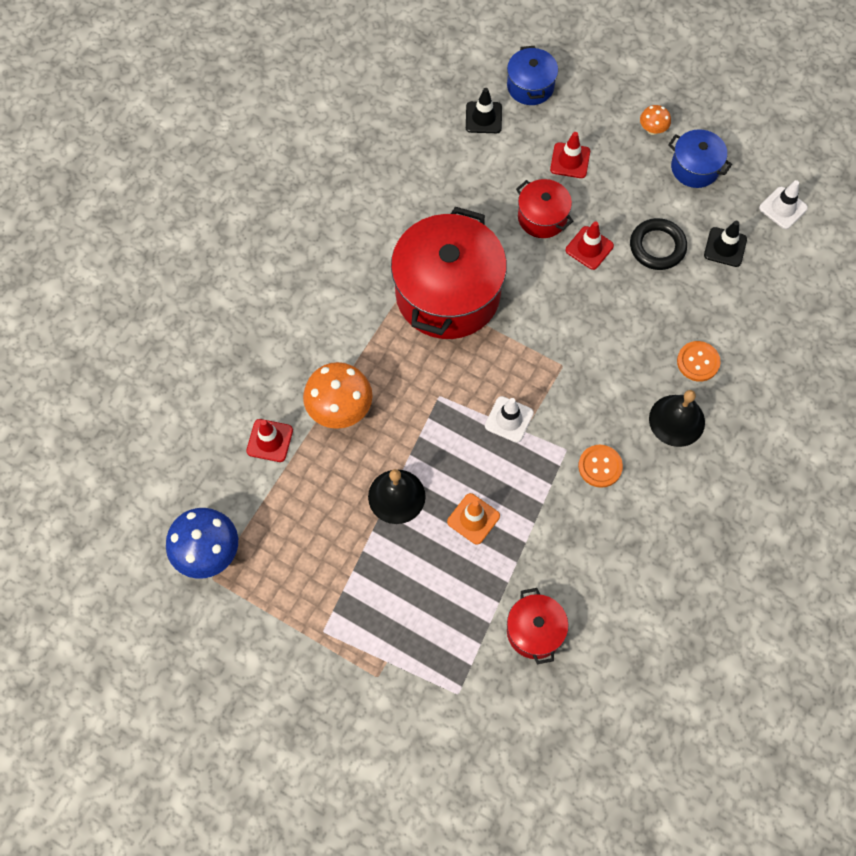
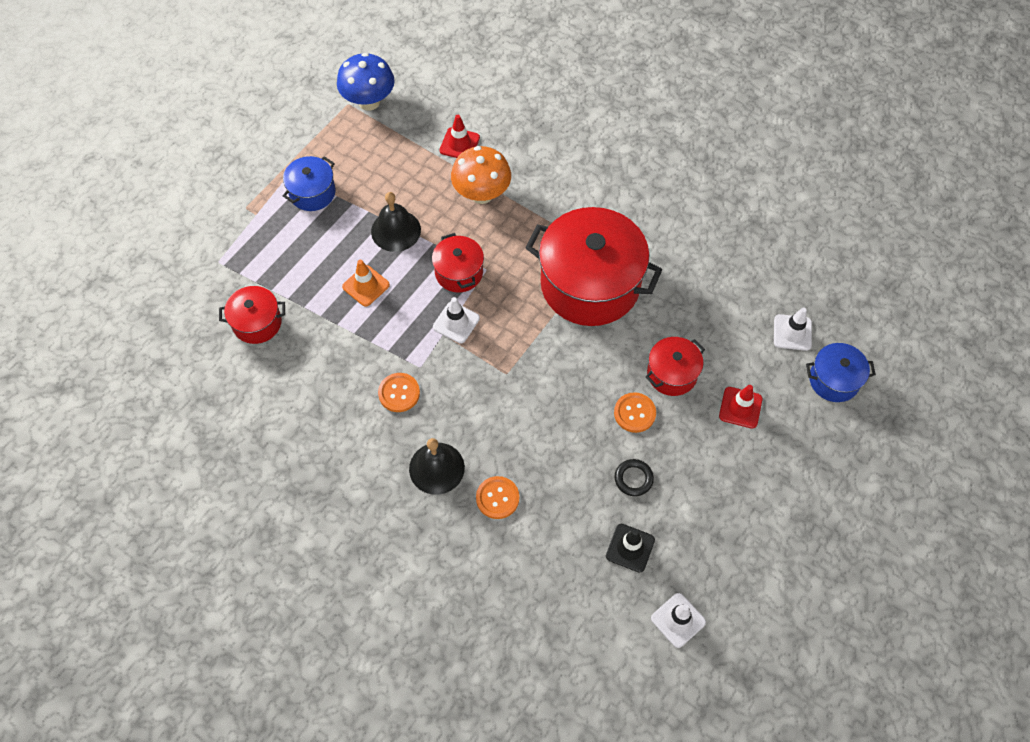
camera: 95 degrees right, 5 degrees down
black traffic cone [466,88,502,133] -> white traffic cone [774,307,812,351]
red traffic cone [566,221,614,270] -> orange button [614,392,656,433]
black ring [630,218,687,270] -> black ring [615,459,654,496], size x0.65
orange mushroom [640,105,671,135] -> none
blue pot [668,129,732,188] -> blue pot moved to [283,156,336,211]
none -> red pot [432,233,484,293]

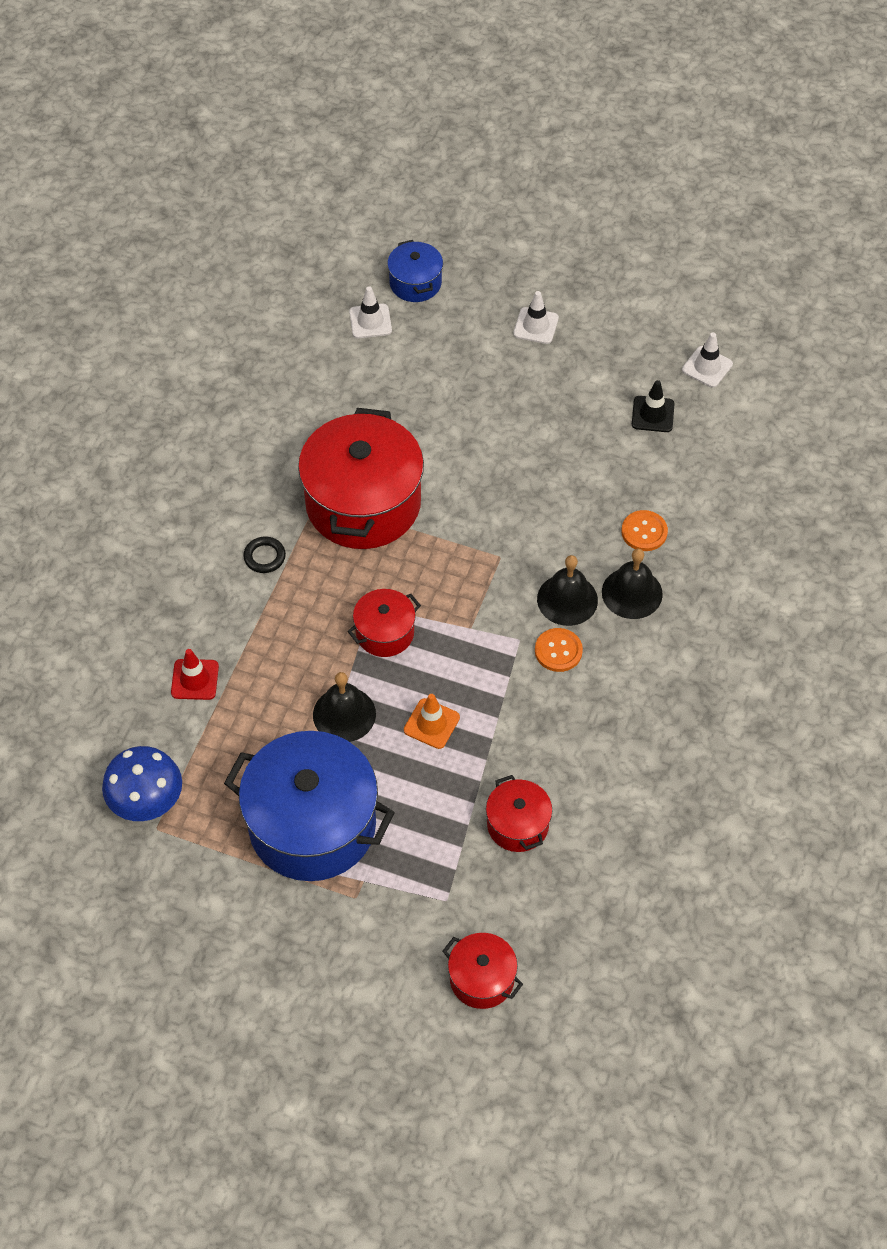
camera: 105 degrees left, 5 degrees down
blue pot [283,156,336,211] -> blue pot [224,731,395,881], size x2.05
white traffic cone [433,297,480,343] -> white traffic cone moved to [513,291,559,344]
orange mushroom [451,146,511,204] -> none
orange button [614,392,656,433] -> none
black ring [615,459,654,496] -> black ring moved to [243,536,286,573]
red pot [646,337,705,396] -> red pot moved to [443,933,523,1009]
red traffic cone [719,385,762,429] -> none
none -> black bell [537,555,598,626]

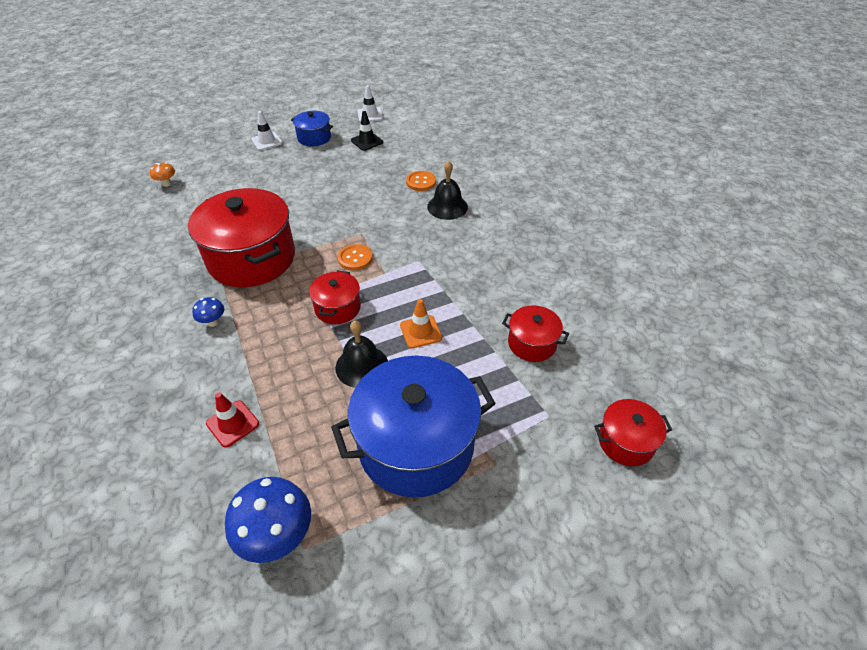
camera: 45 degrees left, 10 degrees down
black ring [243,536,286,573] -> blue mushroom [192,297,224,327]
white traffic cone [349,286,392,338] -> orange mushroom [150,162,175,187]
blue pot [387,240,443,302] -> blue pot moved to [291,111,333,146]
orange button [535,628,583,672] -> orange button moved to [337,244,372,270]
black bell [537,555,598,626] -> none

